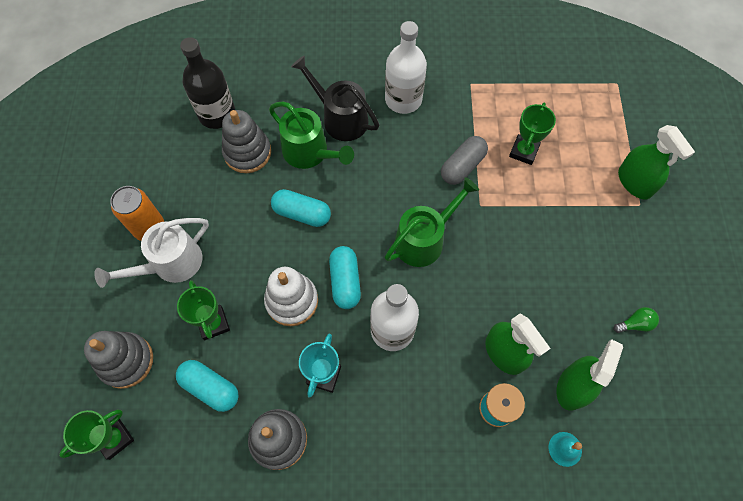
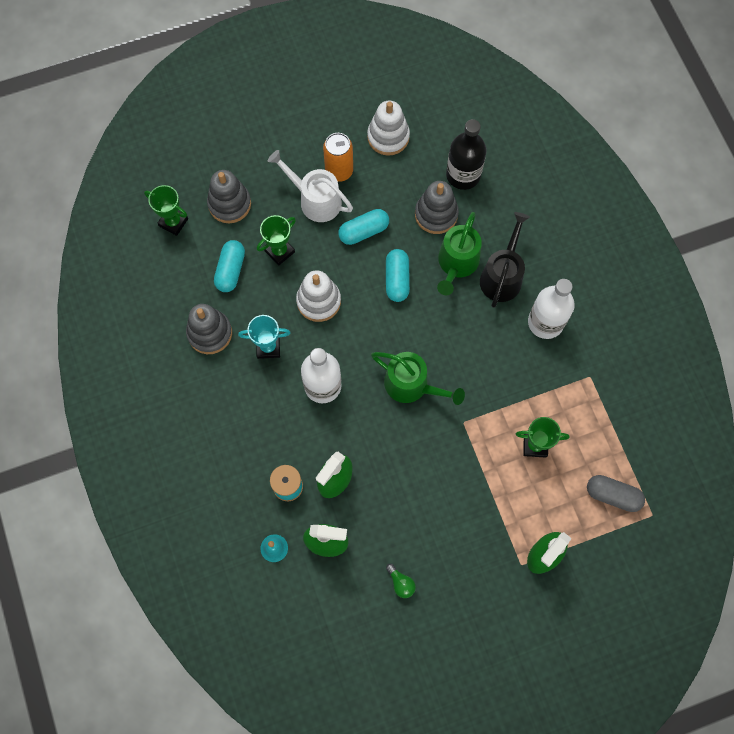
camera: 70 degrees right, 5 degrees up
turquoise capsule [329,246,361,309] -> turquoise capsule moved to [338,209,389,245]
grey capsule [441,136,488,185] -> grey capsule moved to [587,475,645,512]
none -> white stacking toy [367,100,410,156]

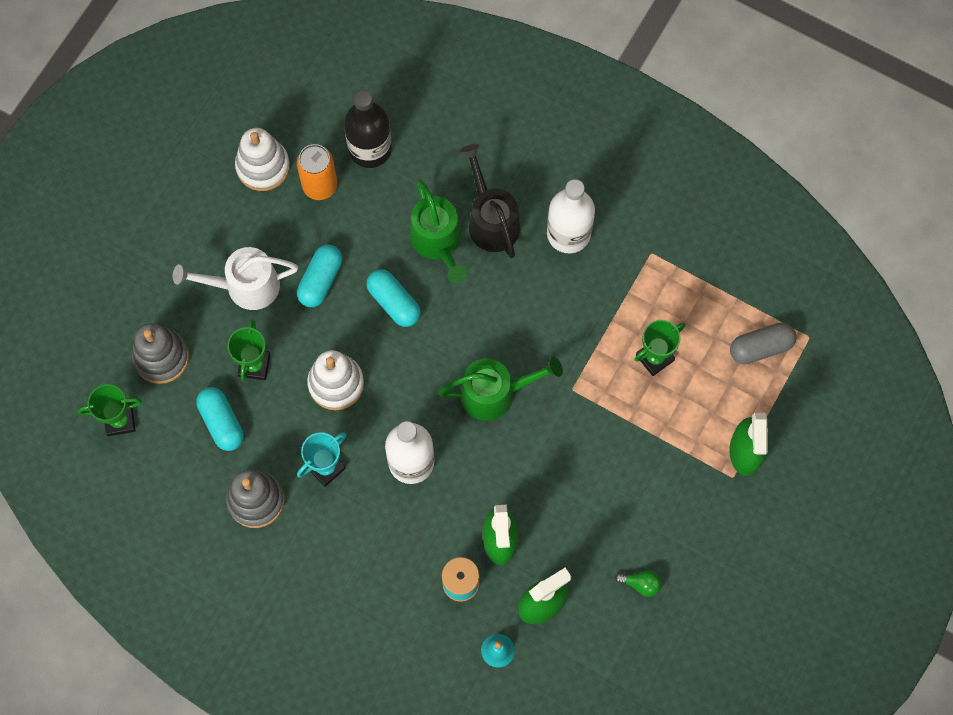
camera: 40 degrees left, 0 degrees up
orange can [323,133,353,182] -> orange can moved to [297,144,338,200]
grey stacking toy [415,181,459,234] -> none

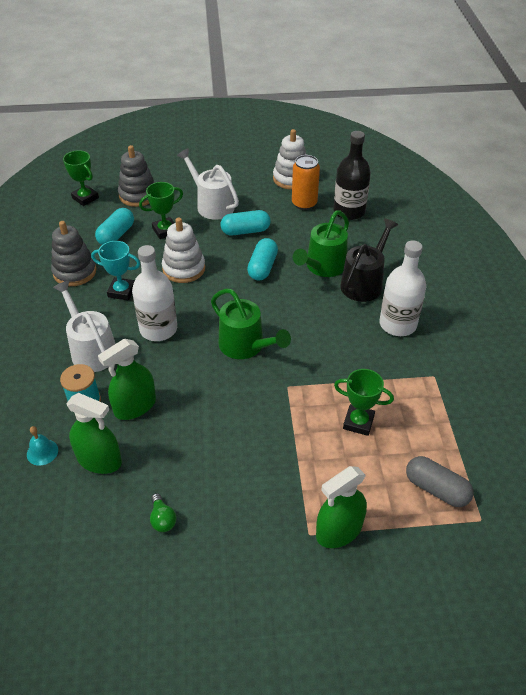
camera: 55 degrees right, 25 degrees down
none -> white watering can [53,280,116,372]

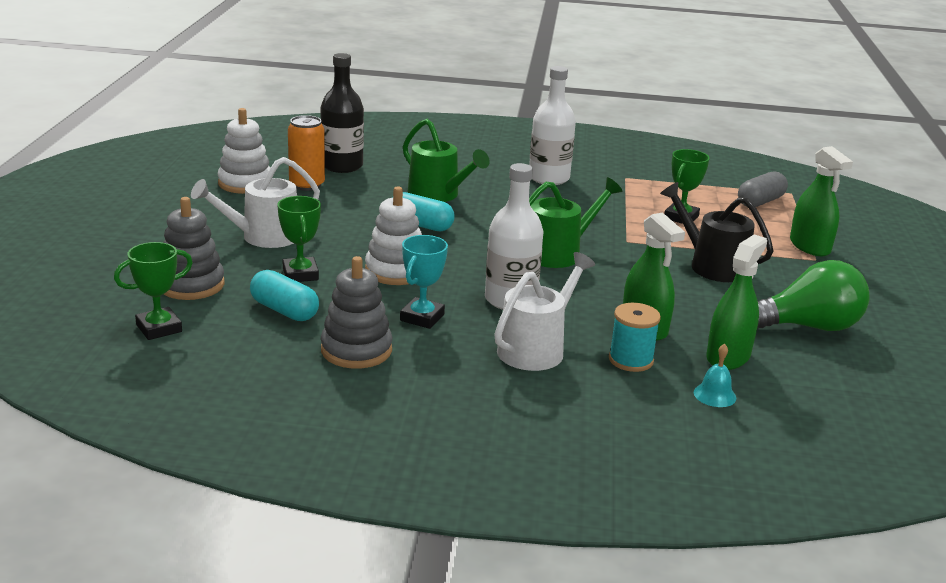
camera: 80 degrees left, 20 degrees down
white watering can [53,280,116,372] -> white watering can turned 150 degrees clockwise [495,252,595,371]
green light bulb [150,493,177,532] -> green light bulb [757,260,870,331], size x2.40
turquoise capsule [220,210,271,236] -> none
black watering can [340,218,398,302] -> black watering can moved to [660,182,773,282]

